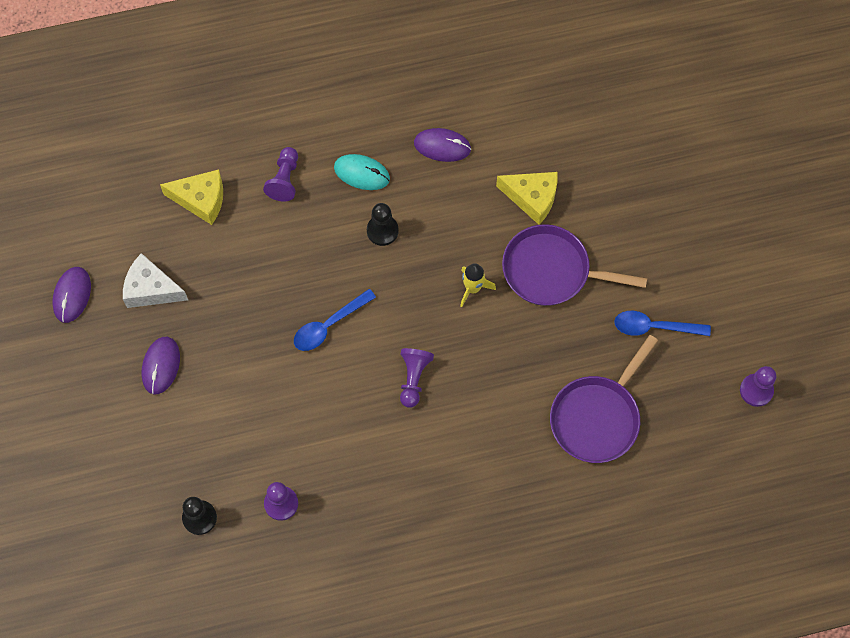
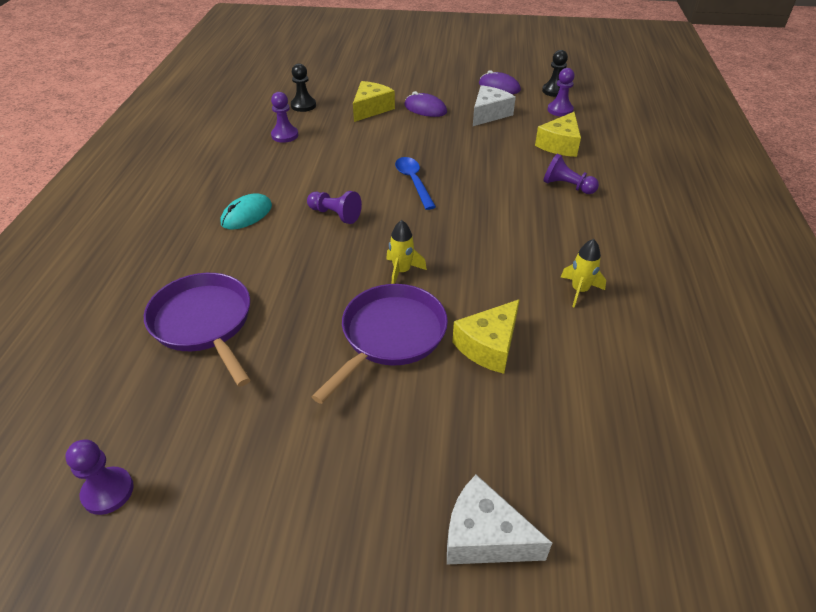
camera: 110 degrees right, 25 degrees down
turquoise mouse [334,154,390,190] -> turquoise mouse moved to [221,193,272,230]
black pawn [367,203,399,246] -> black pawn moved to [542,50,568,97]
purple mouse [414,128,471,162] -> yellow rocket [561,239,606,308]
blue spoon [614,311,711,336] -> none
none -> yellow cheese [353,81,395,122]
none -> white cheese [447,475,552,565]
none -> purple pawn [547,68,575,116]

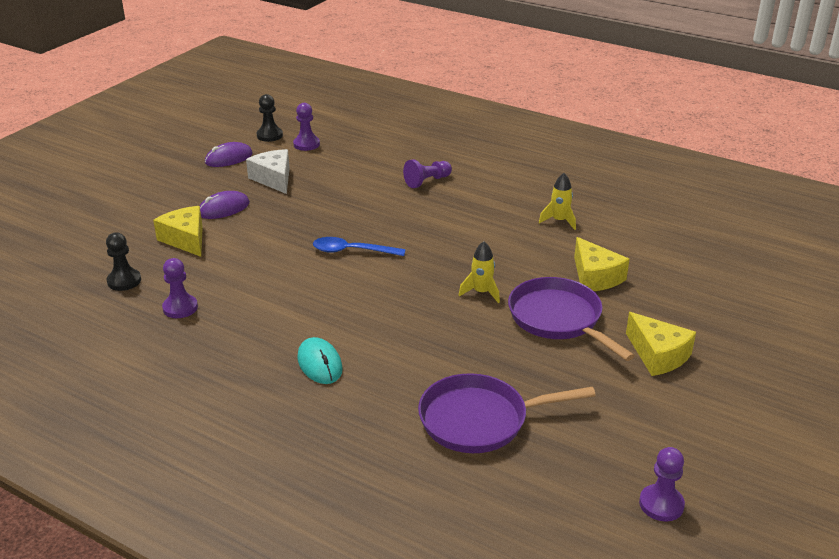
camera: 65 degrees left, 10 degrees down
purple pawn [307,191,362,224] -> none
white cheese [447,475,552,565] -> none
yellow cheese [535,112,581,157] -> yellow cheese moved to [626,312,696,376]

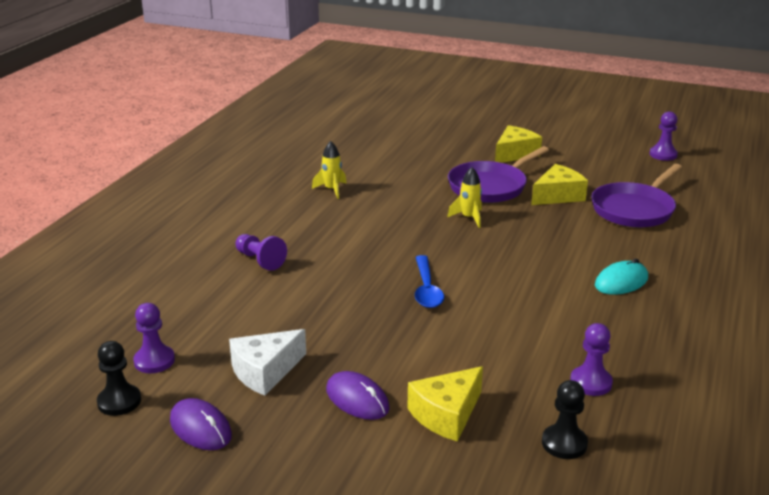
camera: 100 degrees left, 5 degrees down
purple pan [418,373,596,453] -> purple pan turned 60 degrees clockwise [591,164,682,228]
yellow cheese [574,237,629,291] -> yellow cheese moved to [531,164,588,205]

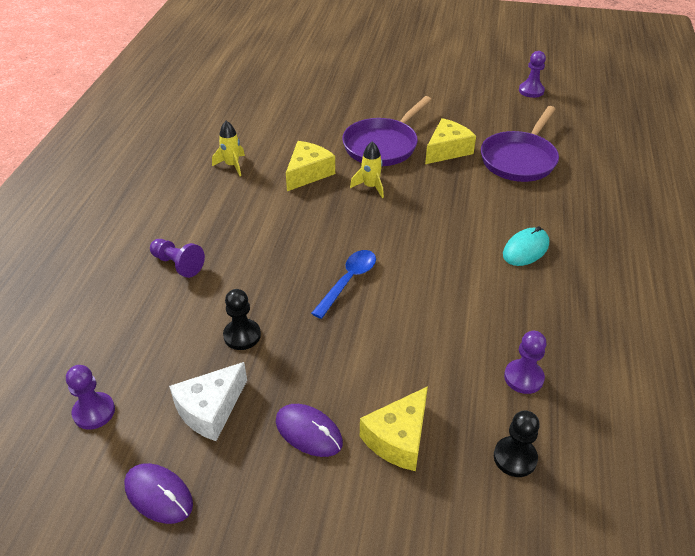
camera: 10 degrees left, 15 degrees up
black pawn [97,341,141,416] -> black pawn moved to [223,289,261,350]
blue spoon [415,255,444,308] -> blue spoon turned 135 degrees counterclockwise [311,250,376,319]
yellow cheese [495,125,542,163] -> yellow cheese moved to [286,141,335,191]

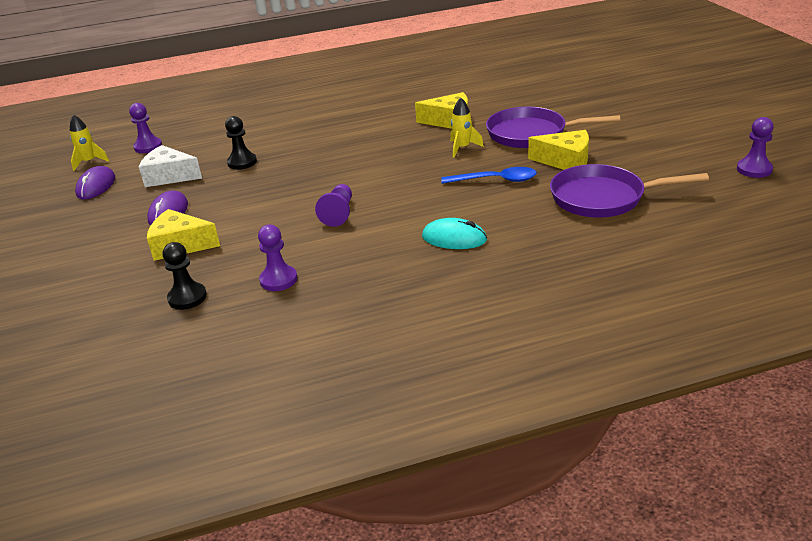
camera: 65 degrees right, 10 degrees down
purple pawn [150,239,205,278] -> purple pawn moved to [315,184,352,227]
yellow rocket [212,121,245,176] -> yellow rocket moved to [70,115,109,171]
blue spoon [311,250,376,319] -> blue spoon moved to [441,167,537,184]

